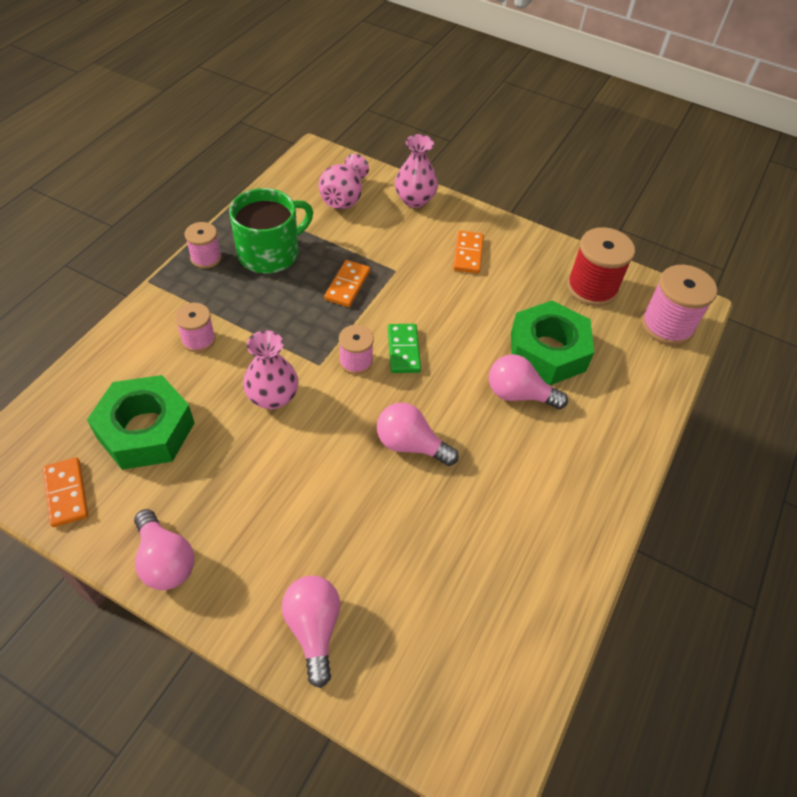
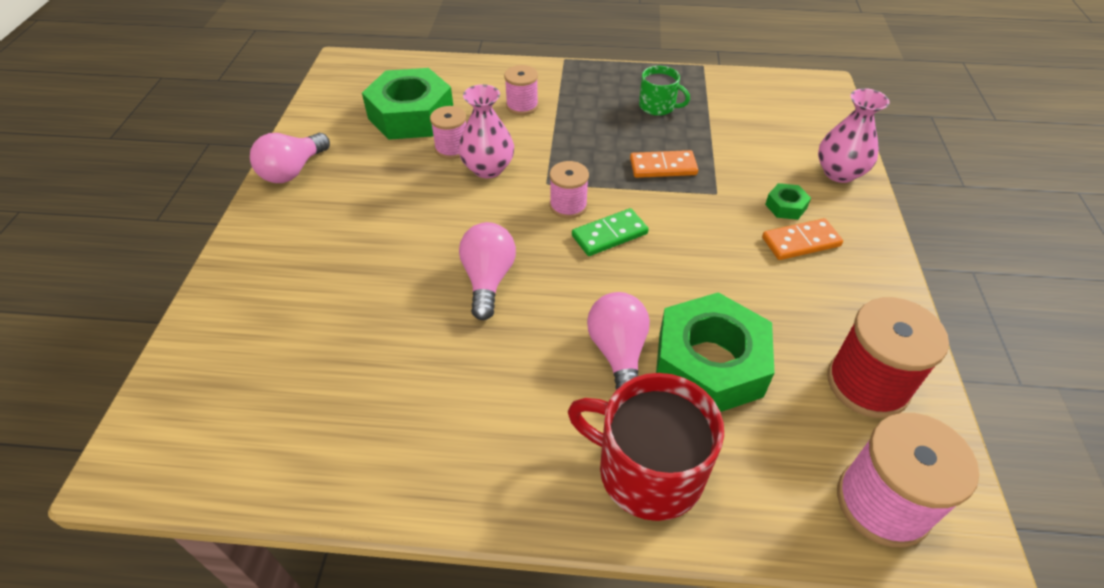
camera: 70 degrees right, 5 degrees down
orange domino [43,457,88,527] -> none
pink spool [185,222,222,269] -> pink spool moved to [430,106,466,159]
green mug [229,188,313,273] -> green mug [639,66,690,116], size x0.56
pink light bulb [282,576,340,688] -> none
pink vase [319,154,369,209] -> none
none -> red mug [568,373,724,521]
none -> green nut [765,183,811,220]

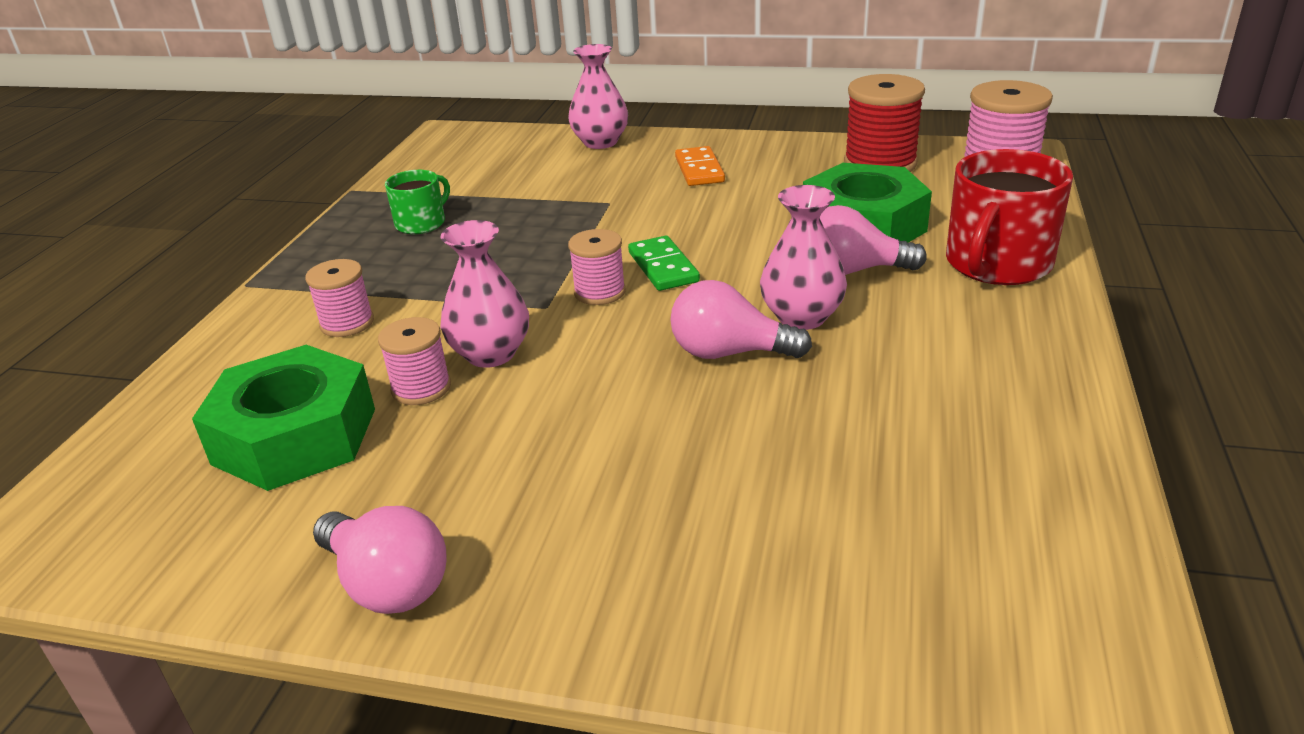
camera: 80 degrees left, 15 degrees down
orange domino [630,150,698,178] -> none
green nut [765,183,811,220] -> none
none -> pink vase [760,185,847,330]

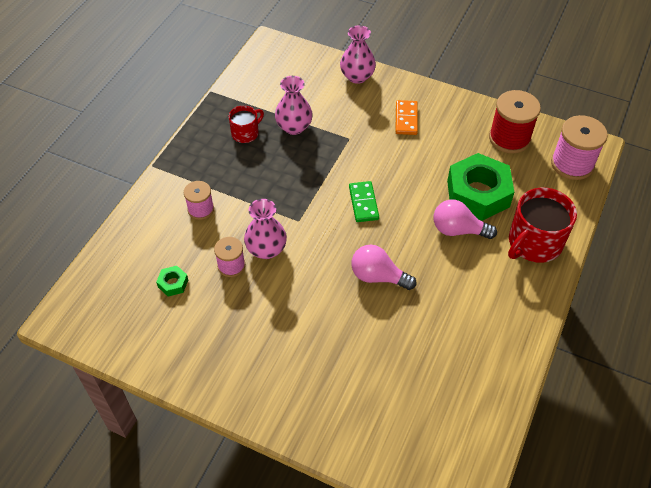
camera: 10 degrees right, 20 degrees up
green nut [192,345,375,491] -> green nut [156,266,188,297], size x0.42
pink light bulb [313,506,447,614] -> none
green mug [385,170,450,234] -> red mug [229,105,264,143]
pink spool [568,229,626,305] -> none
pink vase [760,185,847,330] -> pink vase moved to [275,76,313,135]

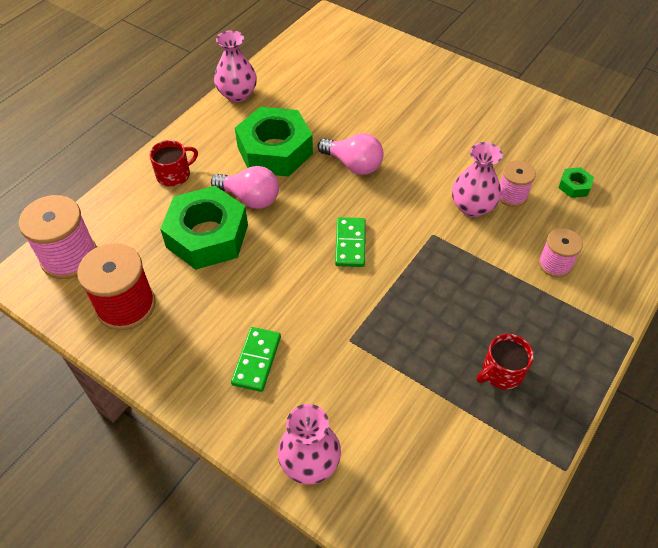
camera: 170 degrees left, 0 degrees up
pink vase [275,76,313,135] -> pink vase moved to [214,30,257,102]
orange domino [395,100,418,135] -> green domino [231,327,281,392]
red mug [508,188,577,263] -> red mug [149,140,198,187], size x0.56
none -> green nut [235,107,313,177]

